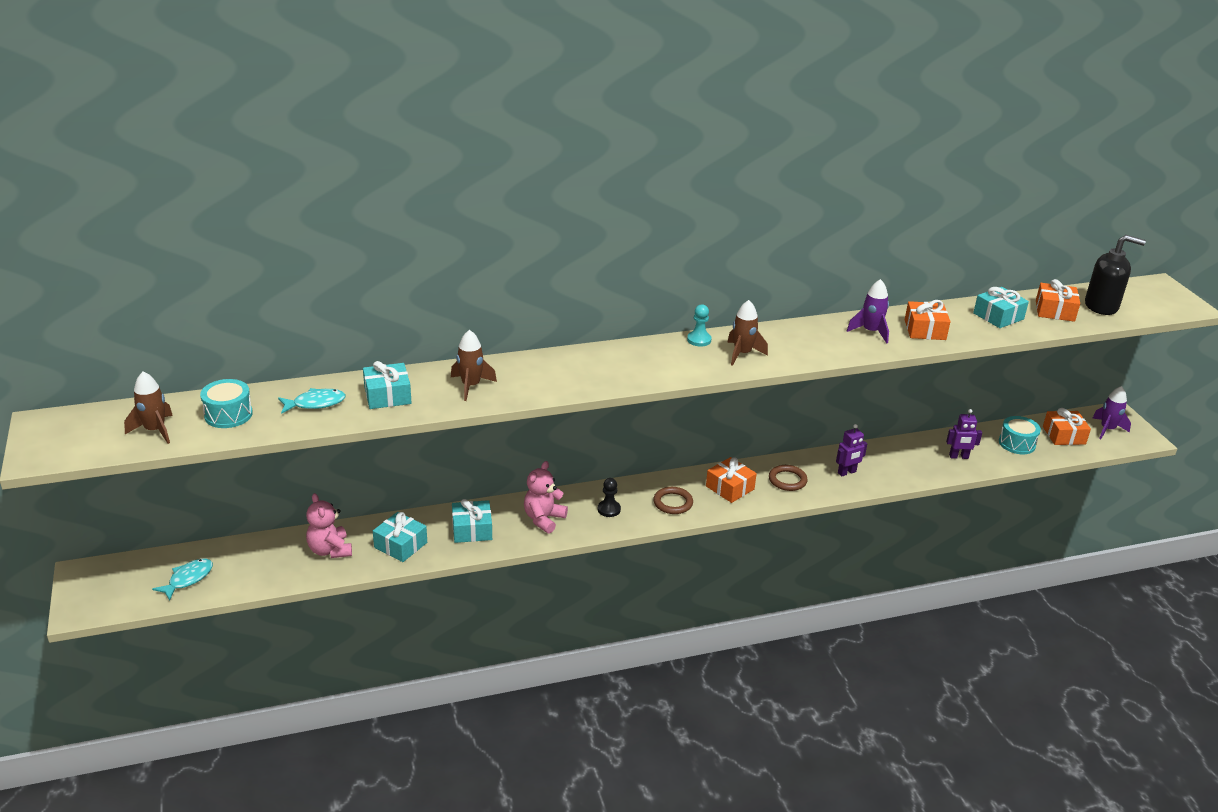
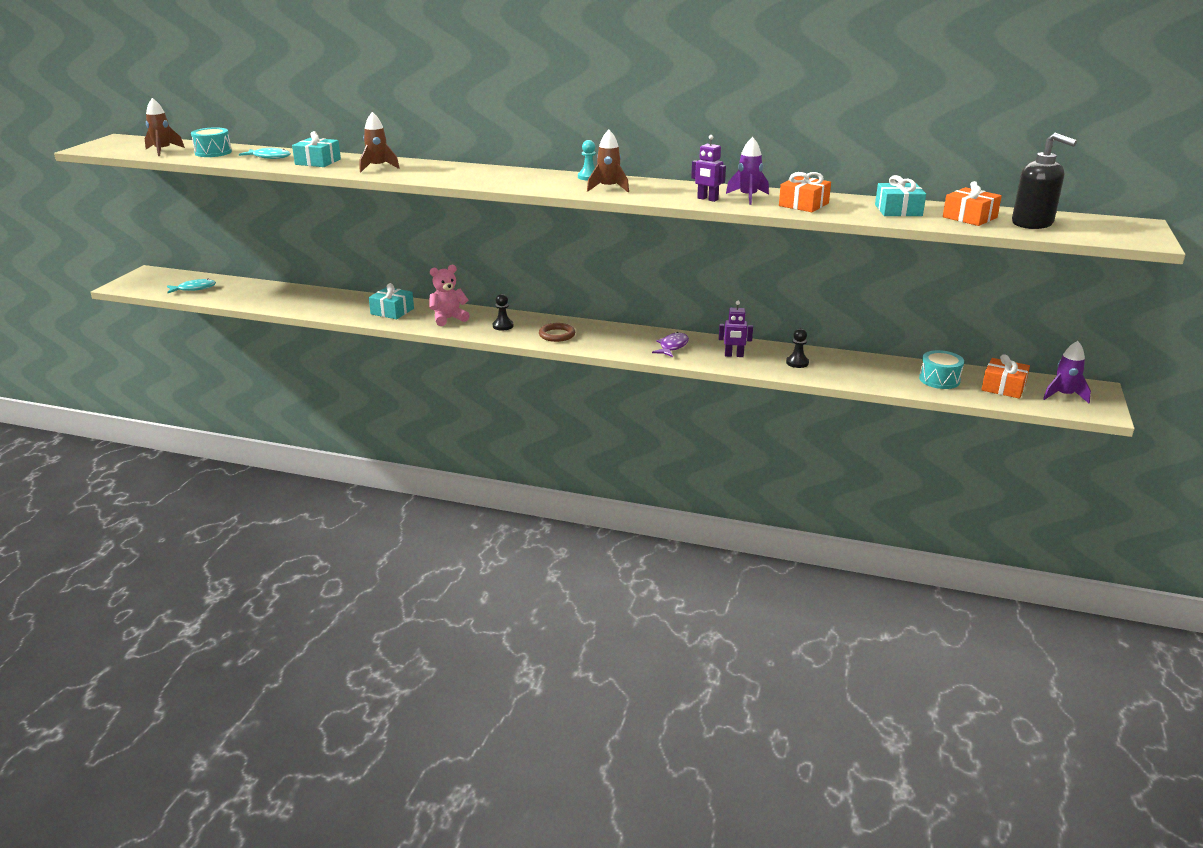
camera: 35 degrees right, 5 degrees down
pink teddy bear [306,493,352,558] -> none
turquoise gift [373,512,427,562] -> none
orange gift [706,457,757,503] -> none
brown ring [769,465,808,491] -> purple fish [652,332,689,357]
purple robot [946,409,982,459] -> purple robot moved to [691,135,726,202]
none -> black pawn [786,328,809,368]

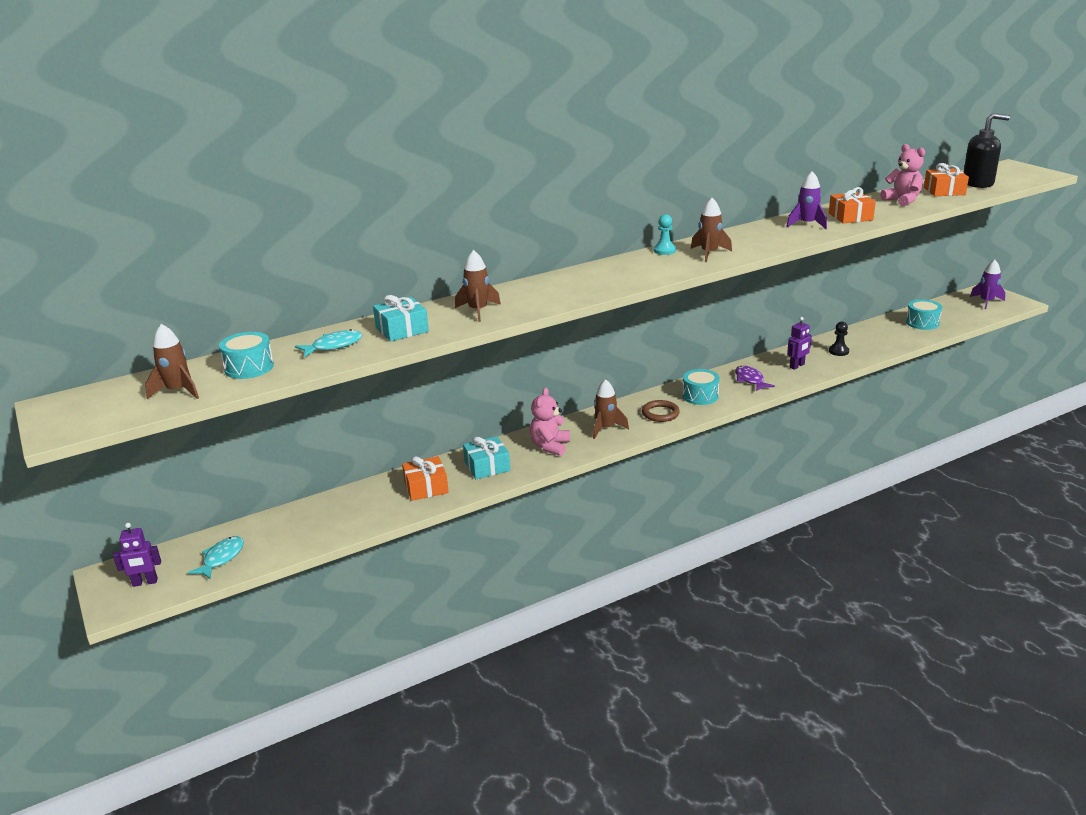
camera: 45 degrees left, 0 degrees up
black pawn [493,294,513,330] -> brown rocket [593,379,629,439]
purple robot [691,135,726,202] -> purple robot moved to [113,523,161,587]
turquoise gift [875,175,926,216] -> pink teddy bear [880,144,925,206]
orange gift [981,354,1030,399] -> orange gift moved to [402,456,449,501]
none -> turquoise drum [682,369,720,405]

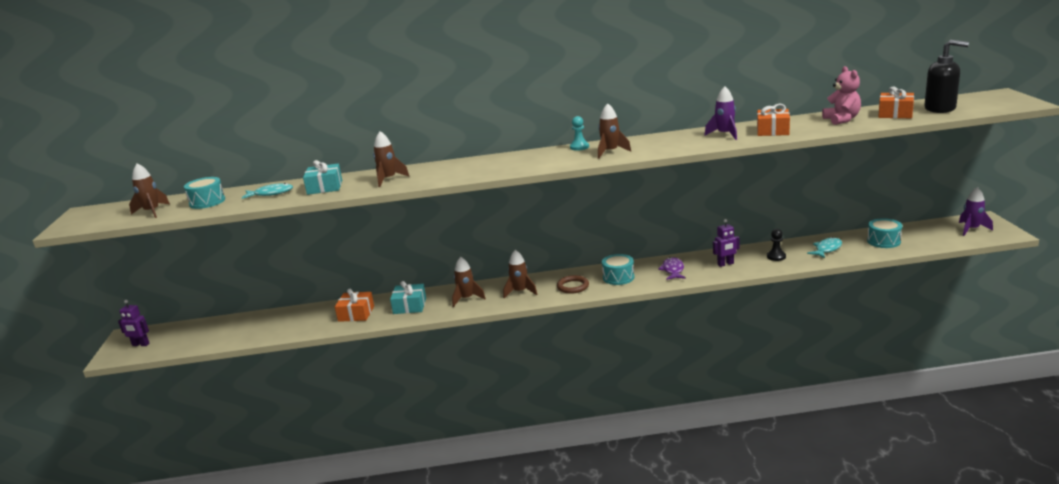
camera: 25 degrees right, 5 degrees down
turquoise fish [188,536,244,579] -> turquoise fish moved to [807,237,842,258]
pink teddy bear [530,388,570,456] -> brown rocket [452,257,486,307]

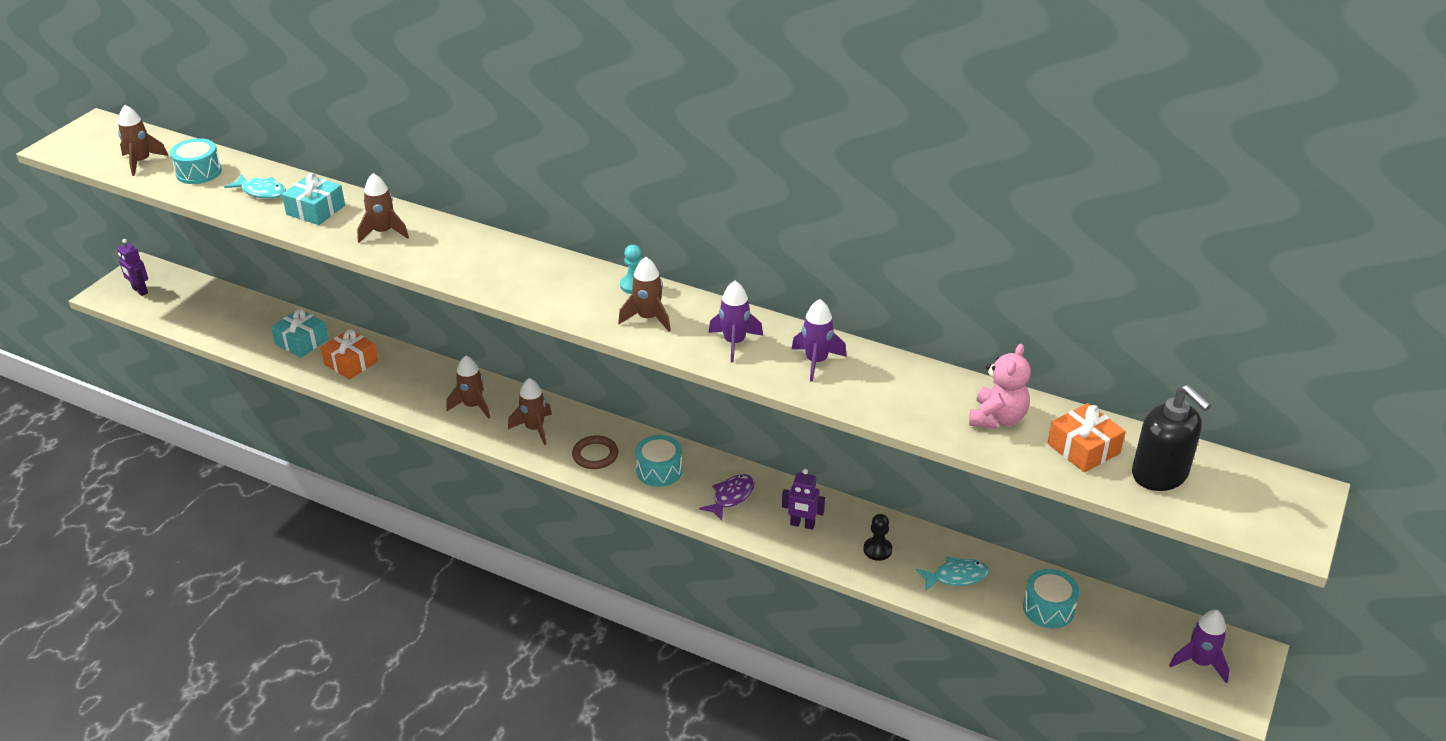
camera: 30 degrees right, 15 degrees up
turquoise gift [390,281,426,314] -> turquoise gift moved to [271,309,329,358]
orange gift [757,104,790,136] -> none
none -> purple rocket [708,281,763,363]

